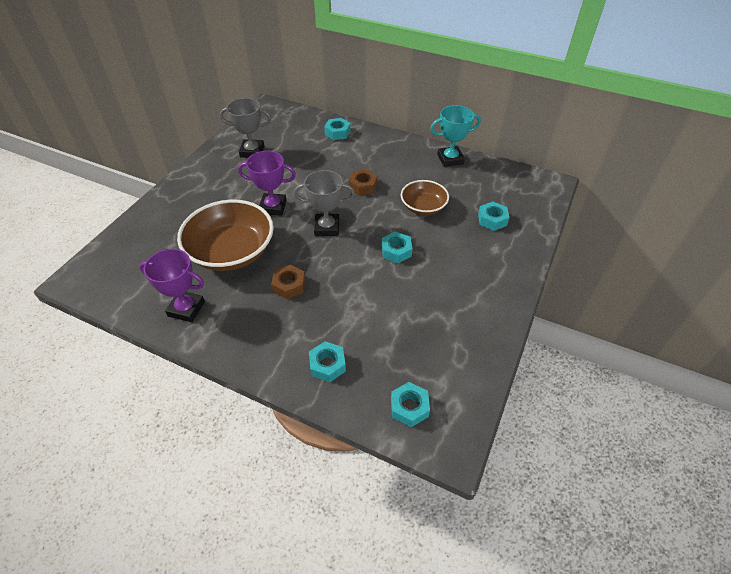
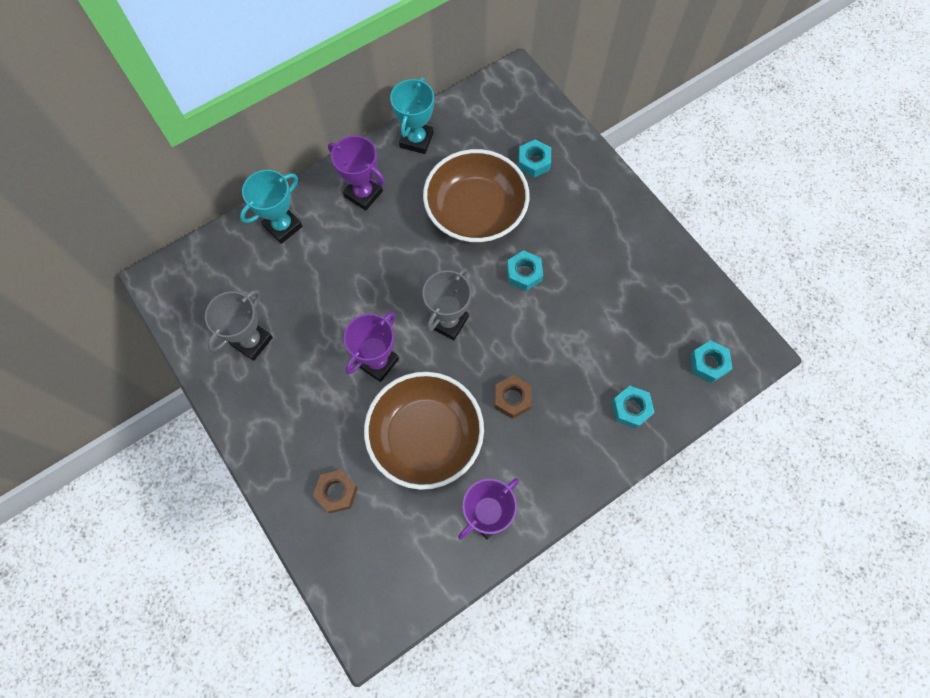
camera: 60 degrees left, 20 degrees up
turquoise nut [324,118,350,140] -> turquoise trophy [240,170,303,244]
brown nut [349,169,377,195] -> brown nut moved to [313,470,358,513]
brown bowl [401,180,449,215] -> brown bowl [423,149,530,243], size x1.76
none -> purple trophy [328,136,385,211]

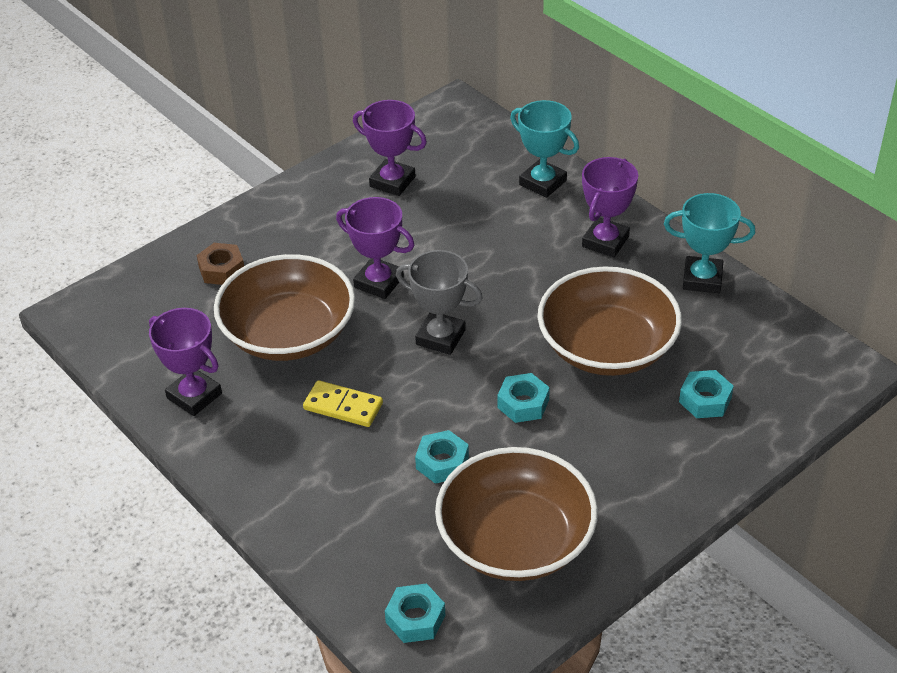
camera: 85 degrees right, 25 degrees down
grey trophy [205,289,273,361] -> purple trophy [353,100,427,196]
brown nut [495,375,532,419] -> yellow domino [303,380,383,427]
turquoise nut [612,386,655,429] -> turquoise nut moved to [415,430,469,484]
none -> brown bowl [435,447,598,581]

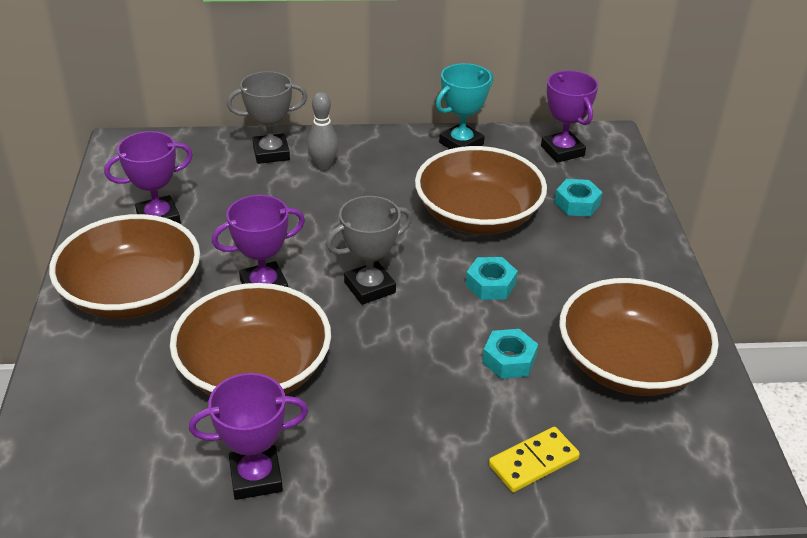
camera: 55 degrees left, 5 degrees down
brown nut [197,243,244,285] -> none
yellow domino [303,380,383,427] -> yellow domino moved to [489,427,580,492]
turquoise nut [385,583,445,643] -> none
turquoise trophy [510,100,579,198] -> grey trophy [227,71,308,164]
purple trophy [582,157,638,257] -> purple trophy moved to [541,70,598,163]
none -> brown bowl [49,214,200,319]
none -> grey bowling pin [307,92,339,171]

